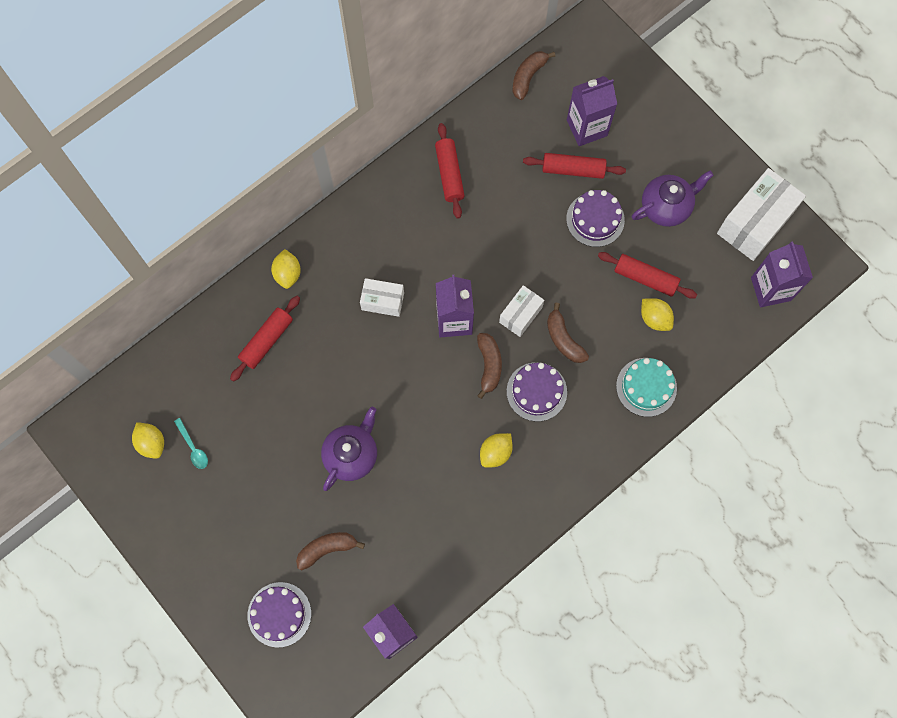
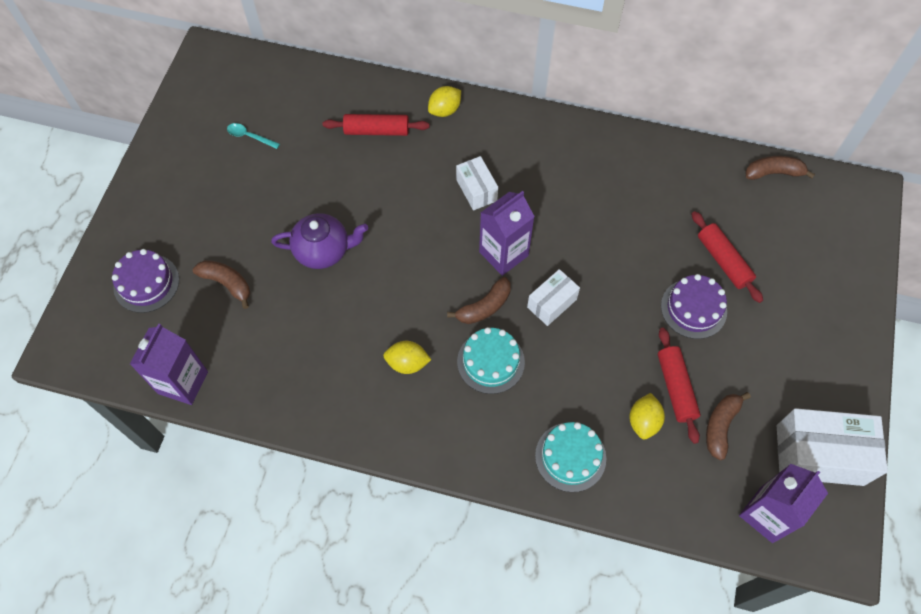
camera: 55 degrees right, 10 degrees down
yellow lemon [132,422,164,459] -> none
turquoise spoon [174,418,208,469] -> turquoise spoon turned 90 degrees clockwise [227,123,280,149]
red rolling pin [435,123,465,219] -> none
white box [499,285,544,337] -> white box turned 45 degrees counterclockwise [527,269,580,326]
purple cake [507,362,567,422] -> turquoise cake [457,327,525,394]
brown banana [547,303,589,363] -> brown banana moved to [706,392,751,460]
purple carton [567,76,617,146] -> none
purple teapot [632,171,713,227] -> none

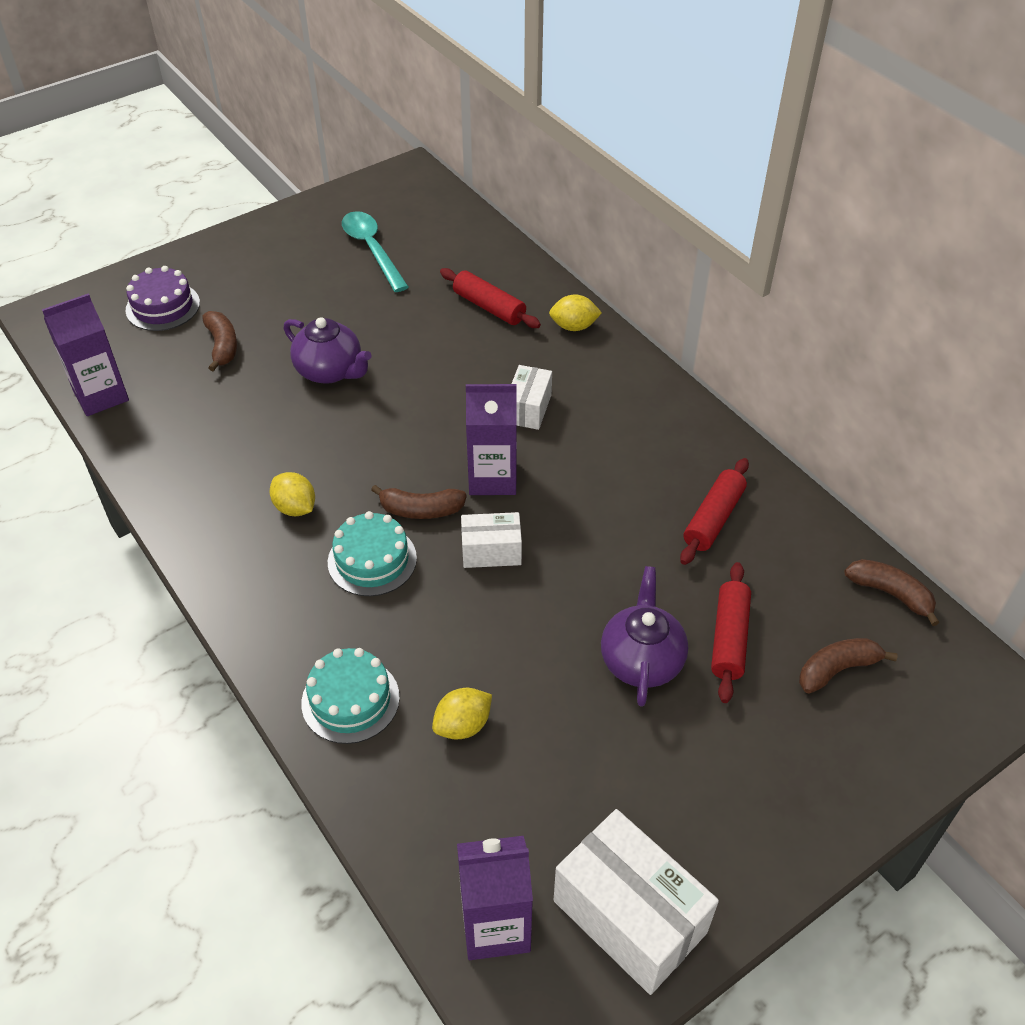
camera: 40 degrees right, 15 degrees down
turquoise spoon [227,123,280,149] -> turquoise spoon [342,211,409,292], size x1.95
red rolling pin [658,328,700,444] -> red rolling pin moved to [680,458,749,565]
purple cake [661,274,727,339] -> purple teapot [601,566,688,707]
brown banana [706,392,751,460] -> brown banana moved to [799,638,898,694]

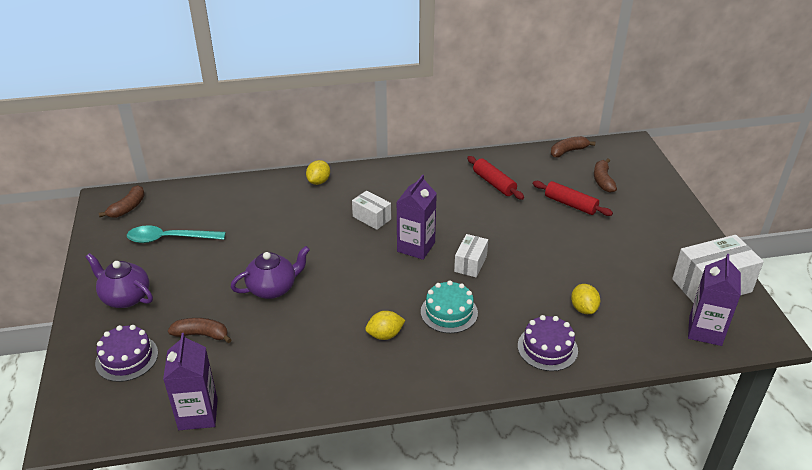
camera: 65 degrees left, 10 degrees down
turquoise cake [301,648,400,744] -> purple cake [518,315,578,371]
brown banana [371,485,467,519] -> brown banana moved to [99,185,145,218]
red rolling pin [440,268,541,328] -> none
purple teapot [601,566,688,707] -> purple teapot moved to [86,253,153,308]

